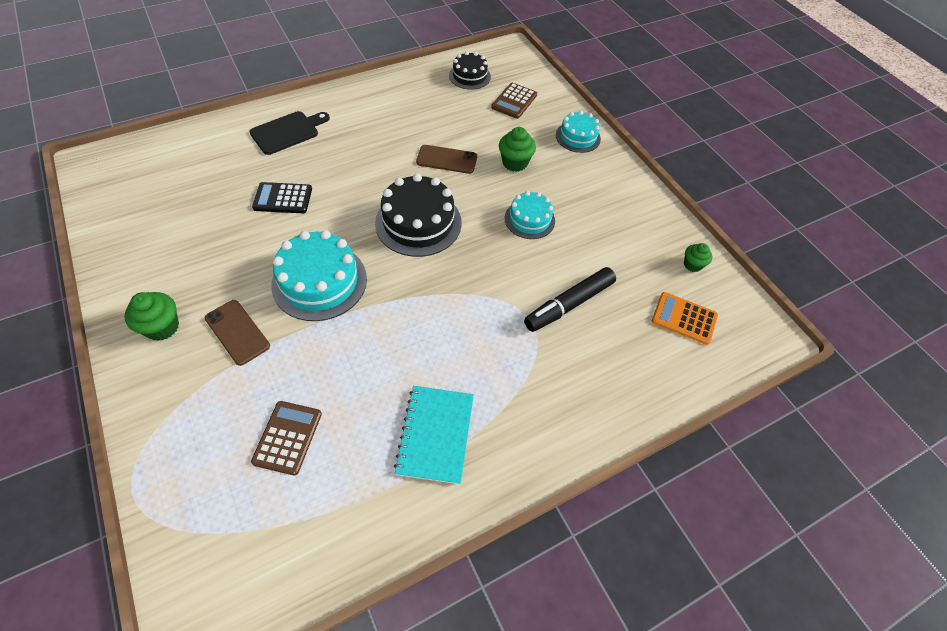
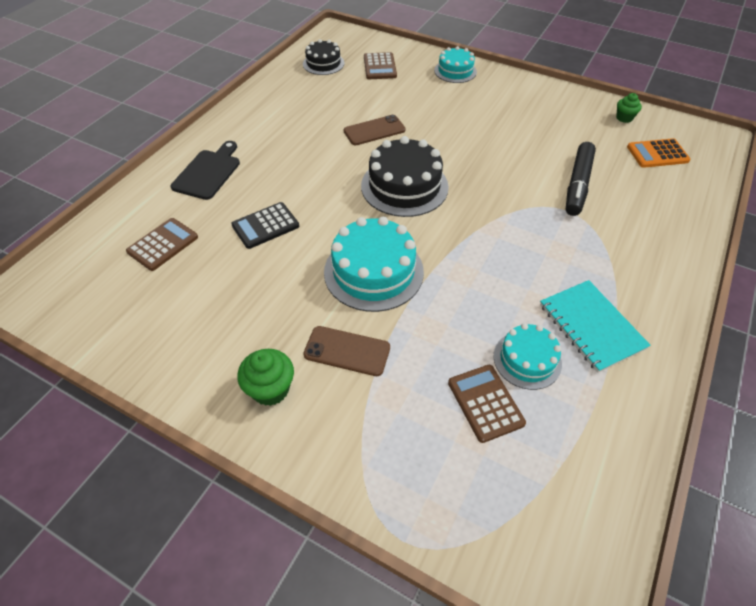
camera: 30 degrees left, 5 degrees down
green cupcake [499,127,536,172] -> none
turquoise cake [505,191,555,239] -> turquoise cake moved to [493,323,562,390]
none -> brown calculator [126,218,198,271]

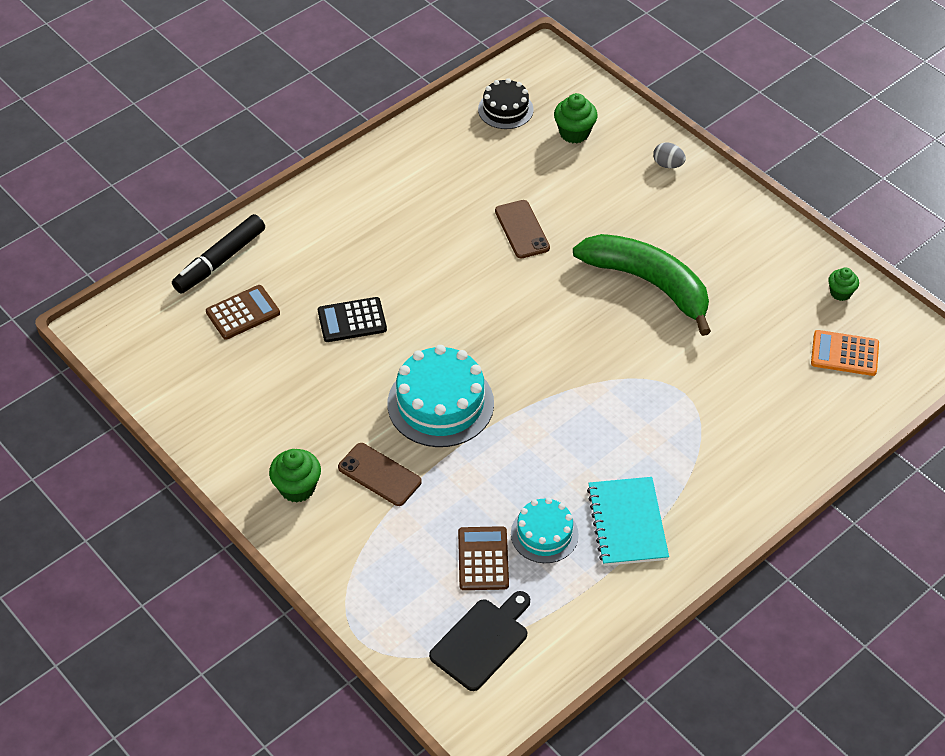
camera: 20 degrees right, 0 degrees up
black cutting board [171,141,240,200] -> black cutting board moved to [429,591,530,691]
brown phone [344,115,406,145] -> brown phone turned 75 degrees clockwise [495,200,550,258]
black cake [361,136,449,217] -> none
brown calculator [364,52,397,79] -> green cupcake [554,93,598,143]
turquoise cake [434,46,477,83] -> grey egg [653,142,686,168]
black marker [565,142,596,216] -> black marker moved to [172,214,265,294]
none -> green banana [573,234,711,336]

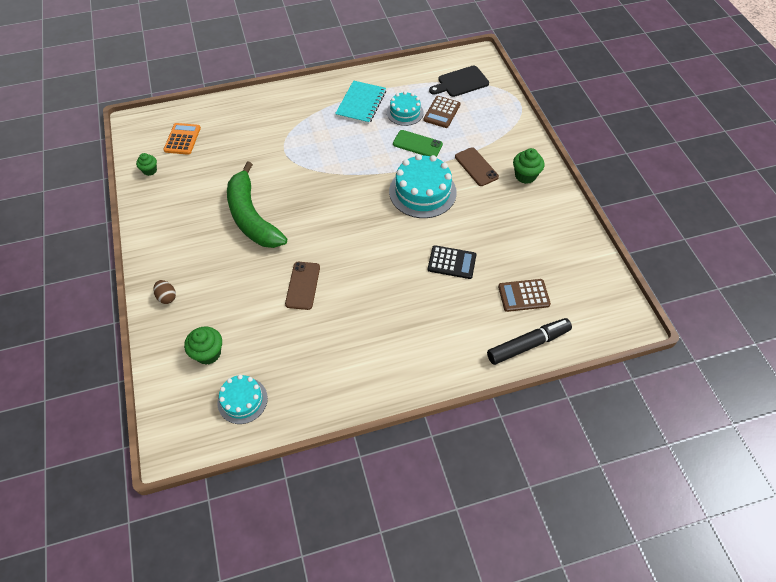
camera: 155 degrees left, 5 degrees up
black cake [478,78,534,129] -> turquoise cake [217,375,268,424]
grey egg [653,142,686,168] -> brown egg [153,280,176,304]
orange calculator [811,330,879,376] -> orange calculator turned 120 degrees counterclockwise [163,123,201,155]
none -> green phone [393,130,443,157]

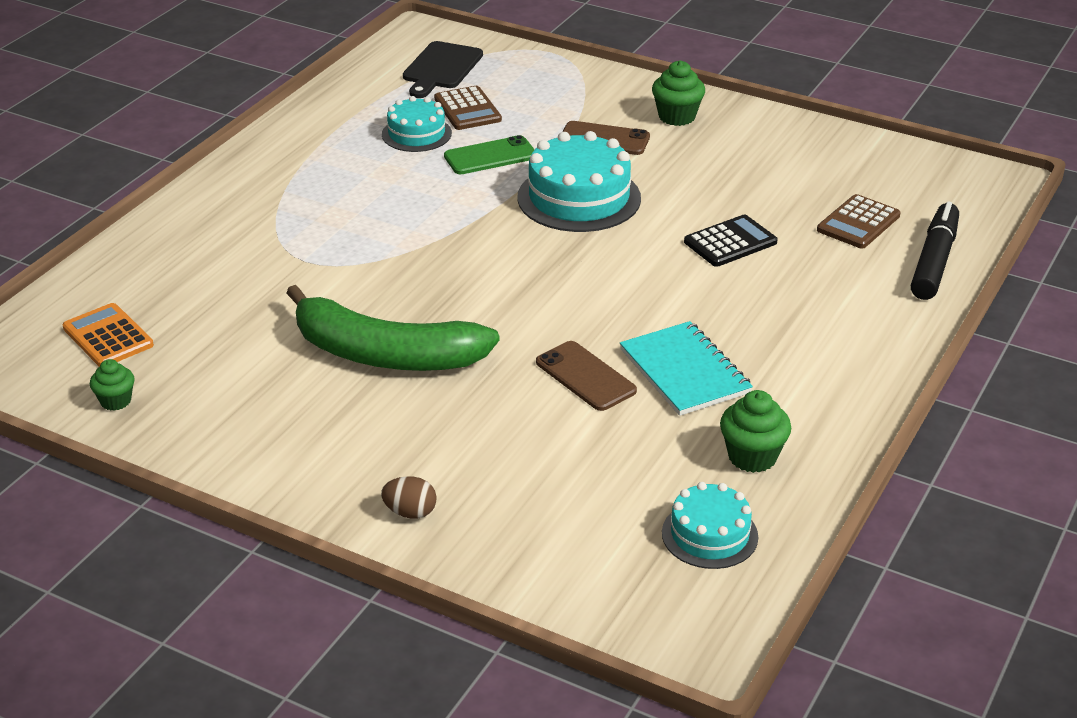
camera: 45 degrees left, 20 degrees down
green cupcake [184,326,222,365] -> green cupcake moved to [720,390,791,473]
turquoise notebook [335,81,386,124] -> turquoise notebook moved to [620,321,753,416]

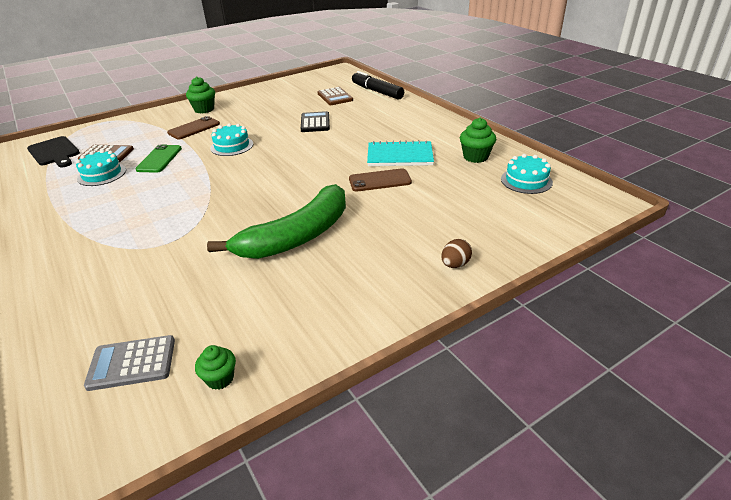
camera: 60 degrees left, 0 degrees up
orange calculator [62,303,154,367] -> grey calculator [84,335,175,391]
turquoise cake [517,131,641,232] -> turquoise cake [210,123,253,156], size x0.60

